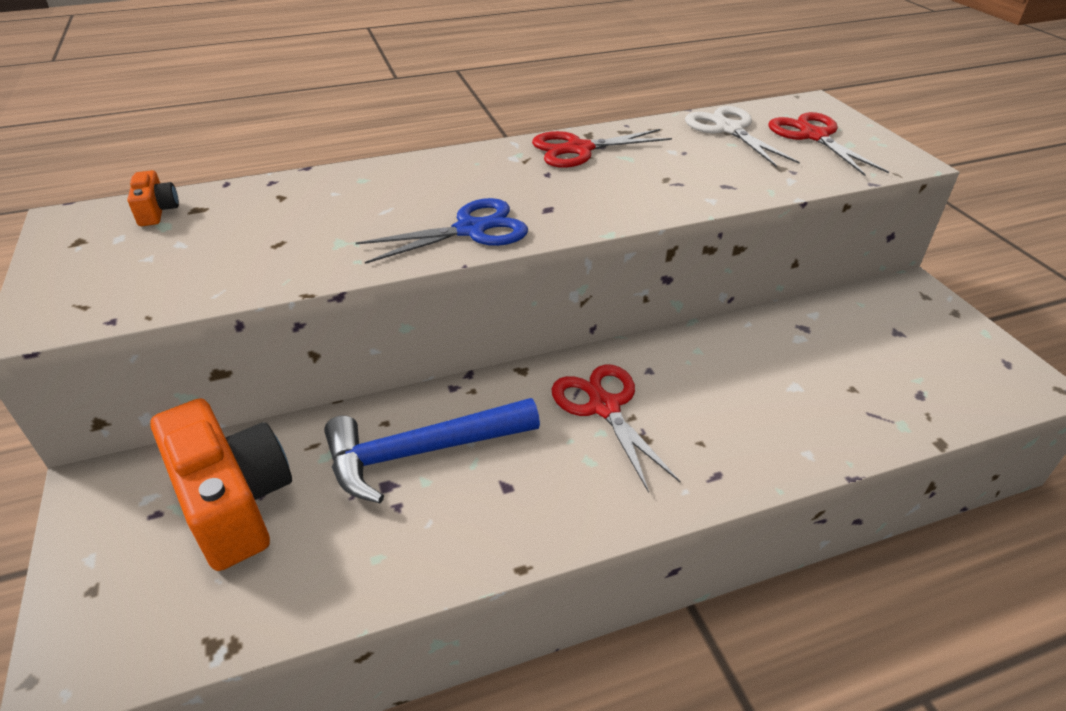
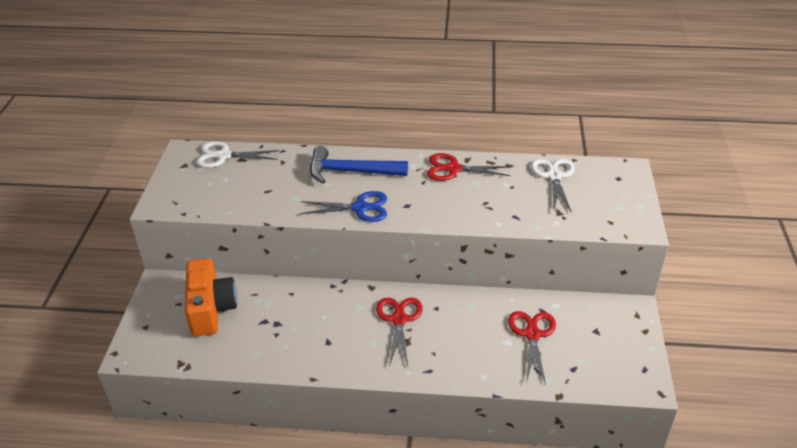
camera: 25 degrees right, 0 degrees up
orange camera [127,170,179,226] -> white scissors [196,141,280,168]
blue hammer [324,398,540,503] -> blue hammer moved to [310,146,408,183]
red scissors [768,112,889,176] -> red scissors moved to [508,311,556,385]

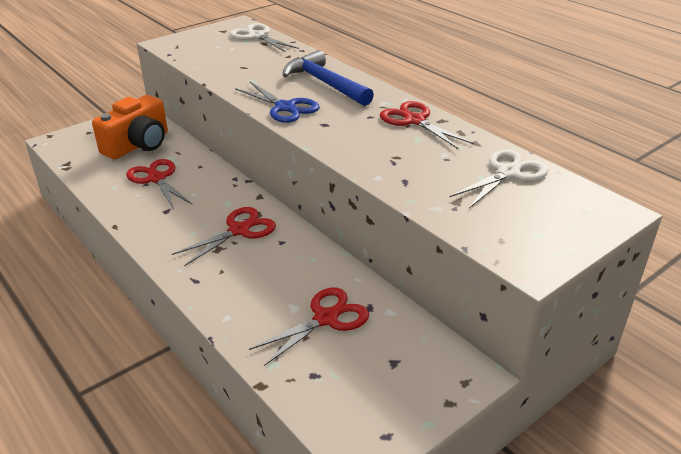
camera: 45 degrees right, 5 degrees down
none -> red scissors [126,159,193,210]

